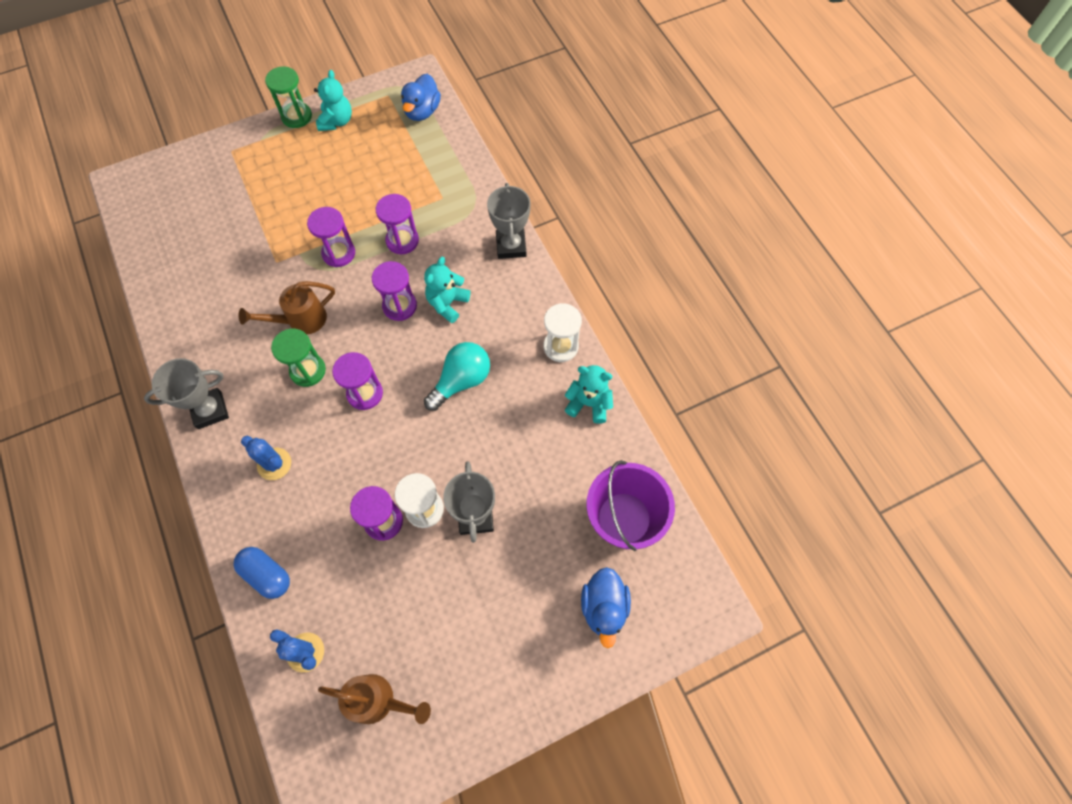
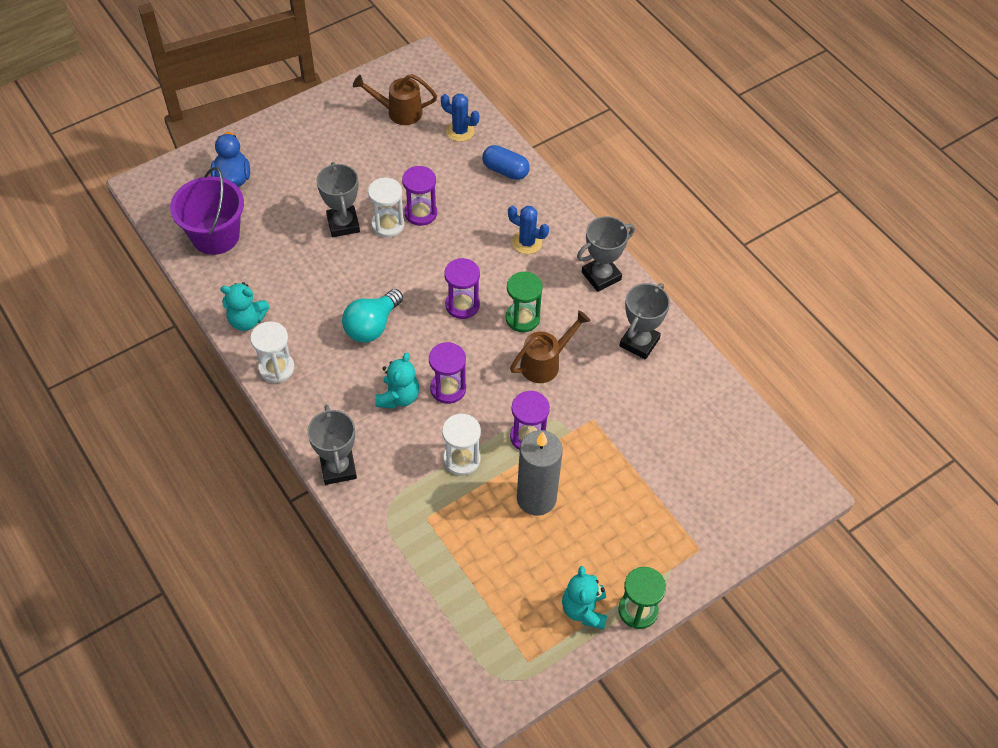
camera: 170 degrees right, 10 degrees down
purple hourglass [376,194,419,255] -> white hourglass [442,414,481,476]
blue duck [401,74,441,121] -> none
none -> grey candle [517,430,563,516]
none -> grey trophy [619,283,670,359]

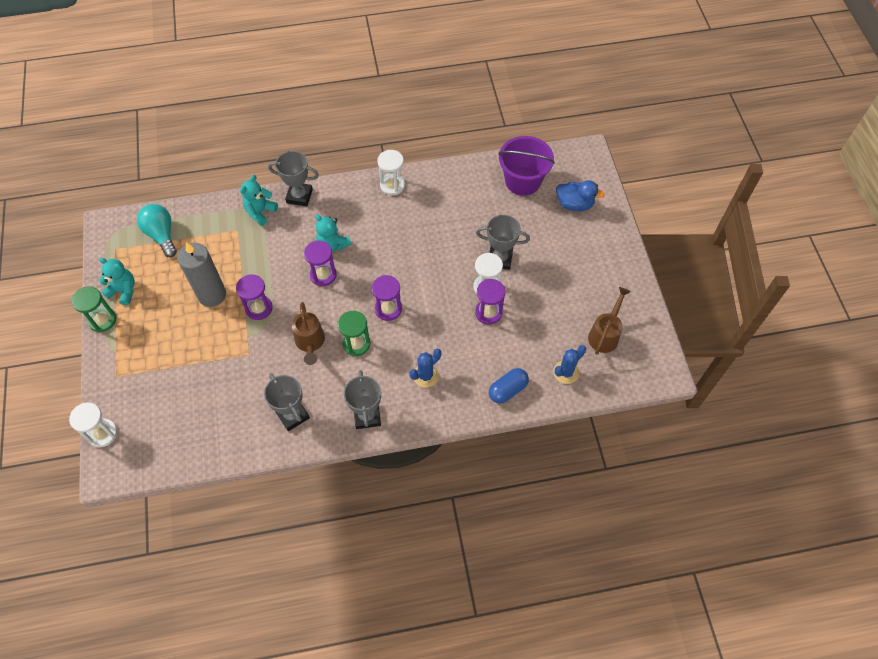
camera: 115 degrees right, 5 degrees up
turquoise teddy bear [220,282,270,331] -> turquoise teddy bear moved to [240,175,278,226]
turquoise light bulb [342,289,403,343] -> turquoise light bulb moved to [137,204,177,257]
white hourglass [442,414,481,476] -> white hourglass moved to [69,402,117,447]

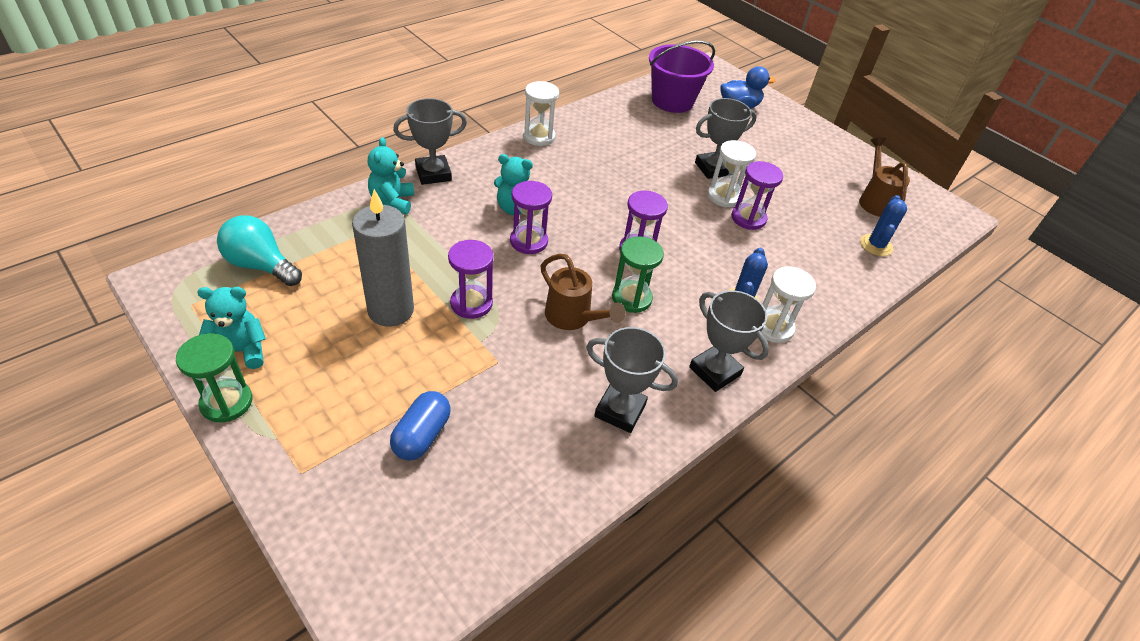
camera: 35 degrees left, 15 degrees down
white hourglass [69,402,117,447] -> white hourglass moved to [761,266,816,343]
blue capsule [489,368,529,404] -> blue capsule moved to [390,391,451,461]

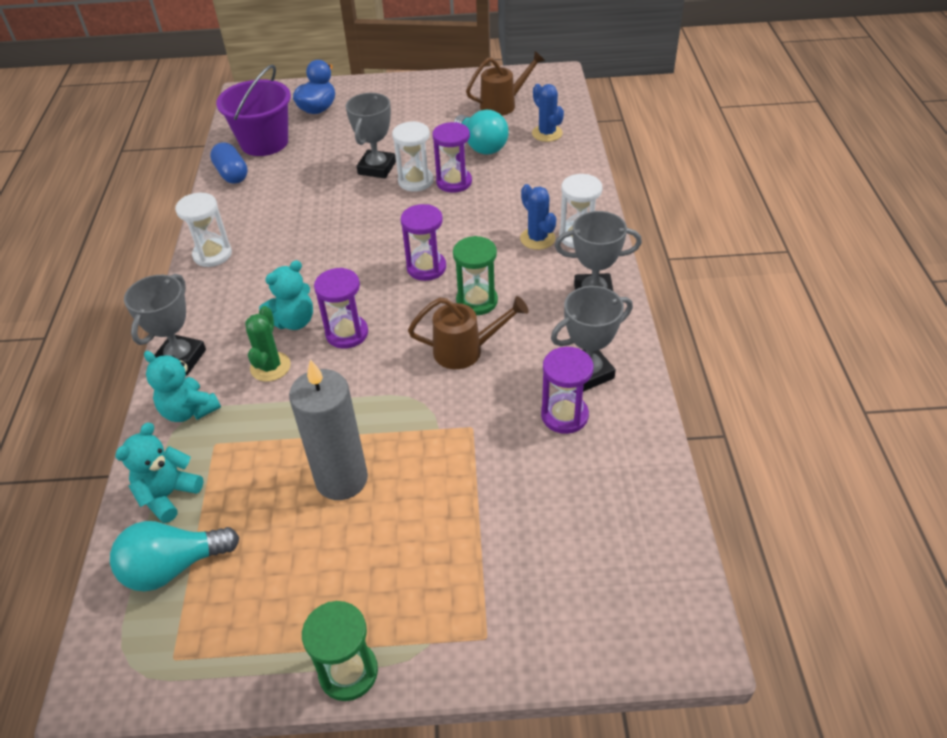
camera: 45 degrees left, 0 degrees up
turquoise teddy bear [197,287,266,369] -> turquoise teddy bear moved to [115,423,203,523]
blue capsule [390,391,451,461] -> blue capsule moved to [210,142,248,184]
purple hourglass [448,240,493,319] -> purple hourglass moved to [541,347,594,434]
brown watering can [859,137,910,217] -> brown watering can turned 120 degrees clockwise [466,51,545,116]
none -> green cactus [245,306,291,382]
none -> turquoise light bulb [454,110,509,155]

